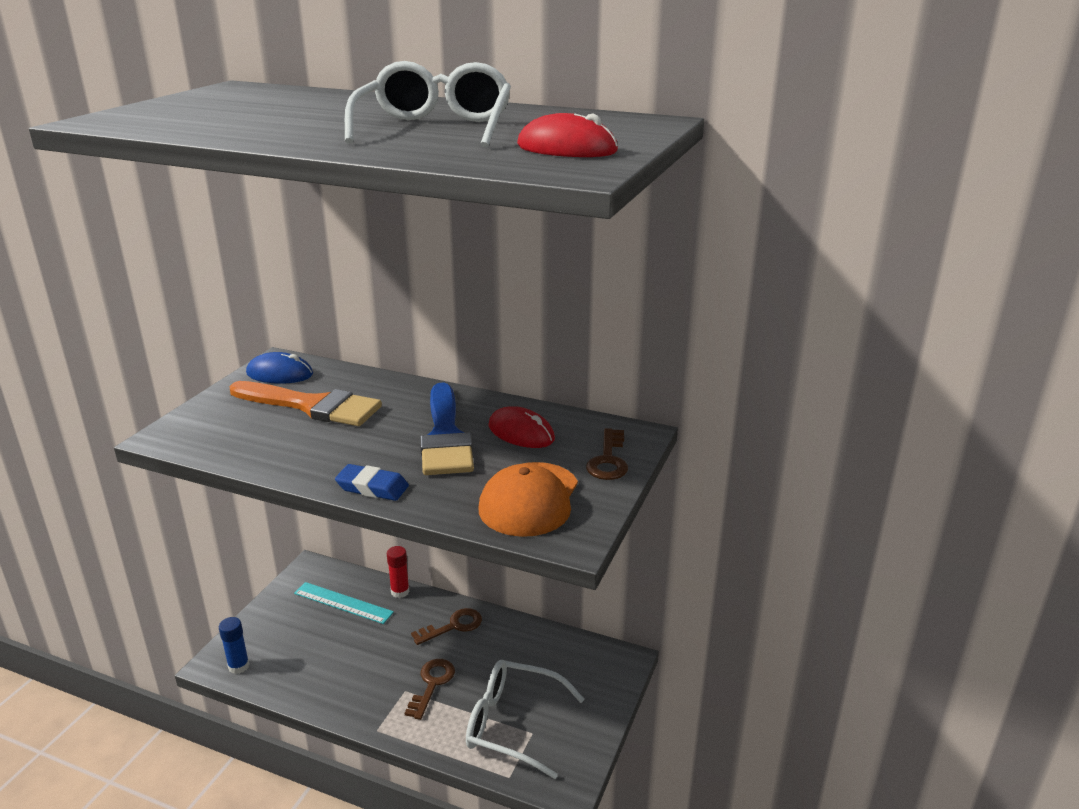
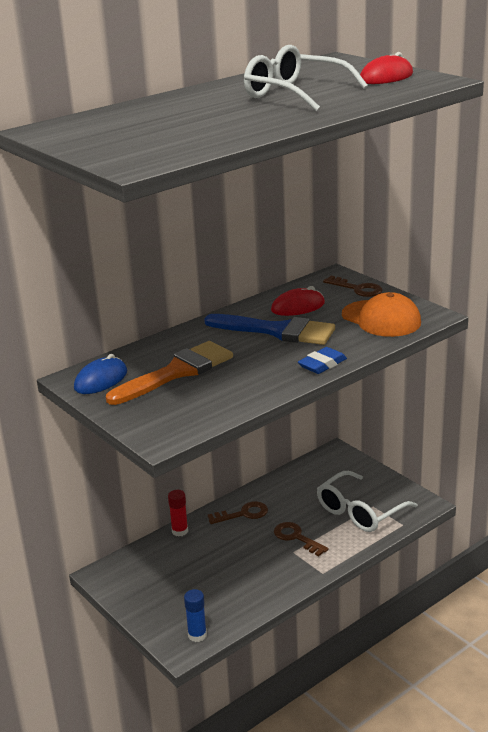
camera: 60 degrees left, 0 degrees up
turquoise ruler [294,582,394,624] -> none
brown key [411,608,482,645] -> brown key turned 75 degrees clockwise [208,501,268,524]

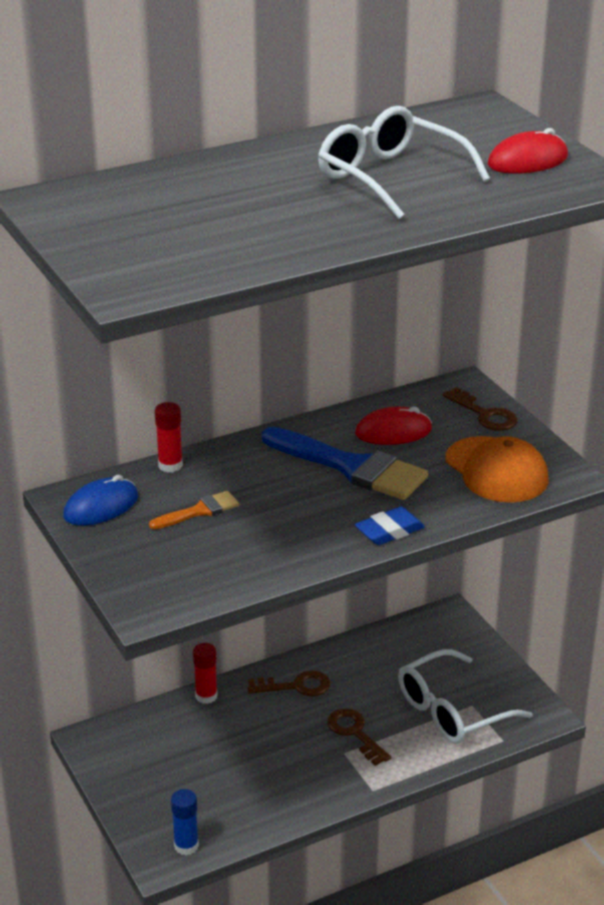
camera: 10 degrees right, 5 degrees up
orange brush [106,341,233,405] -> orange brush [149,491,239,529], size x0.50
none -> red glue stick [155,402,183,473]

